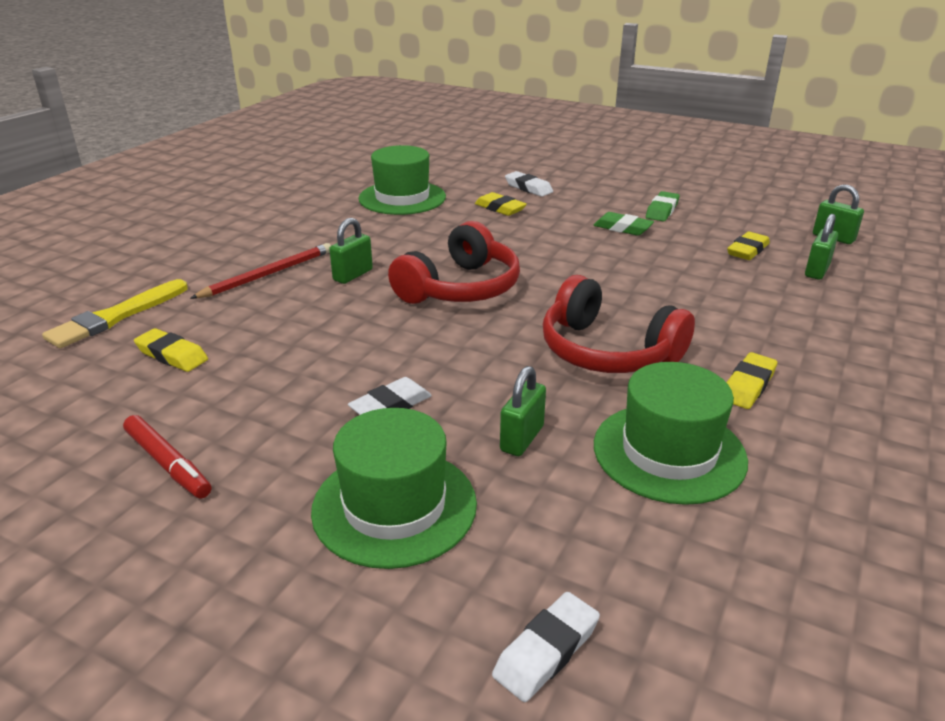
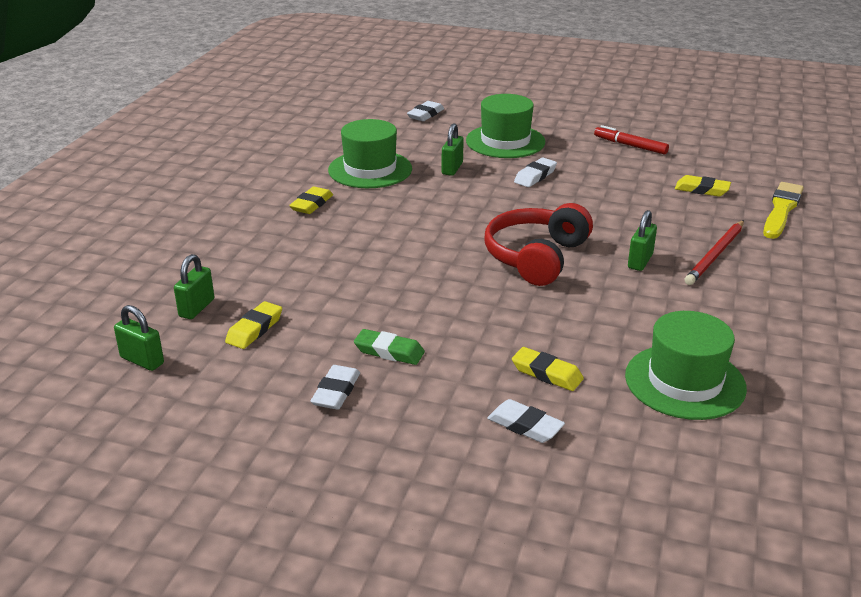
camera: 170 degrees right, 0 degrees up
red headphones [543,275,695,373] -> none
green eraser [646,191,680,221] -> white eraser [310,365,360,410]

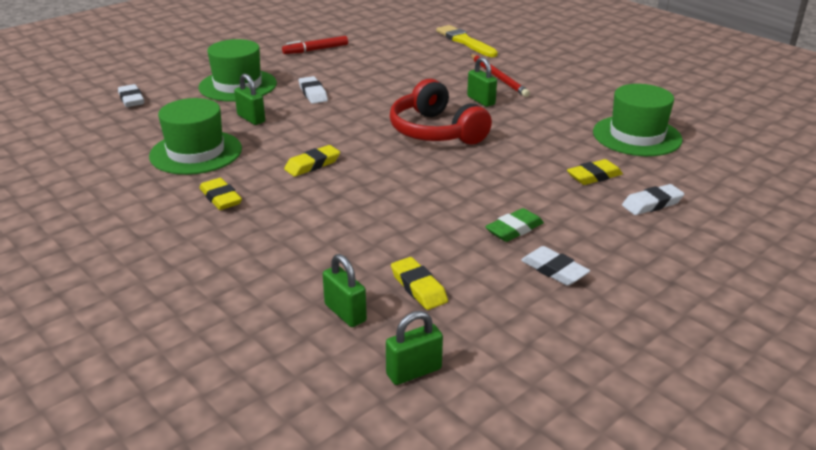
camera: 60 degrees left, 0 degrees up
yellow eraser [675,175,731,197] -> yellow eraser moved to [284,145,340,177]

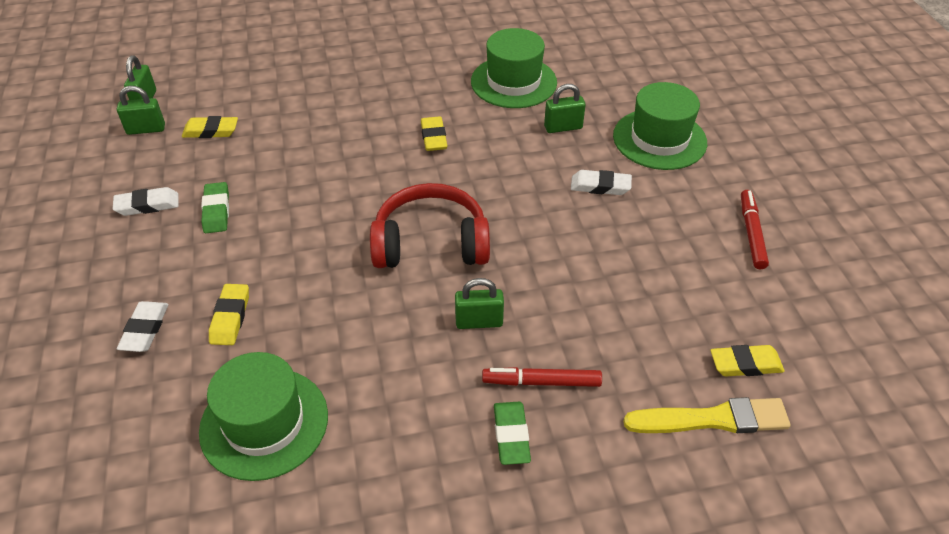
camera: 120 degrees right, 15 degrees up
white eraser [118,84,144,107] -> none
yellow eraser [199,178,242,210] -> yellow eraser moved to [710,345,785,377]
green padlock [323,254,367,327] -> green padlock moved to [117,86,165,135]
red pencil [470,54,530,97] -> red marker [482,367,602,387]
none -> green eraser [494,402,531,465]

